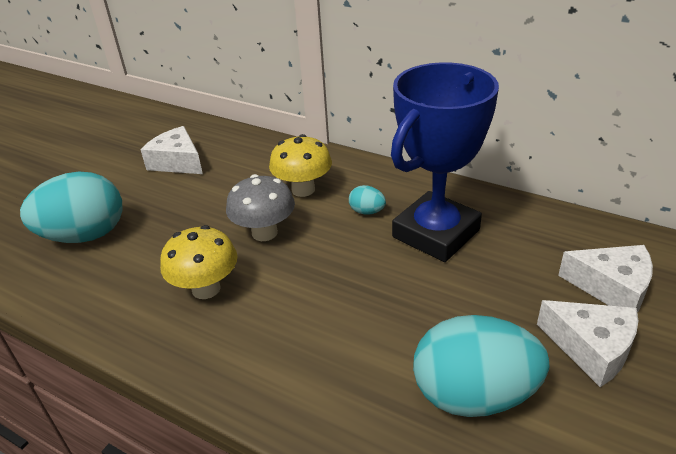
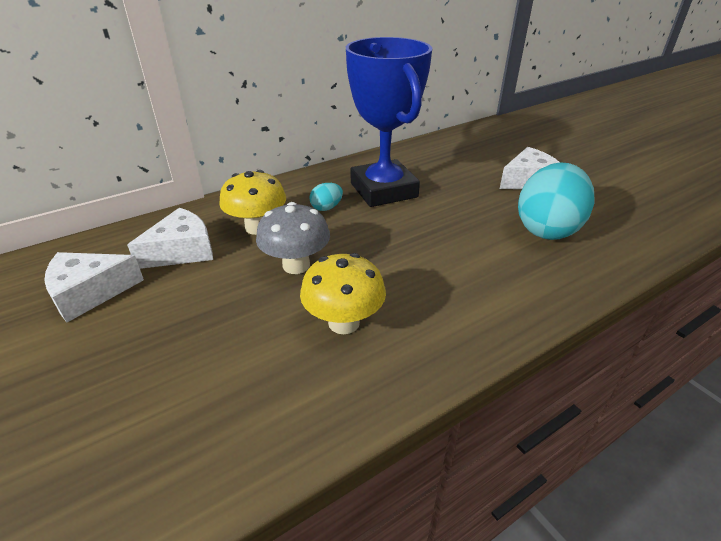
camera: 65 degrees left, 0 degrees up
turquoise egg [20,171,123,243] -> none
white cheese [558,245,653,312] -> white cheese moved to [127,208,213,269]

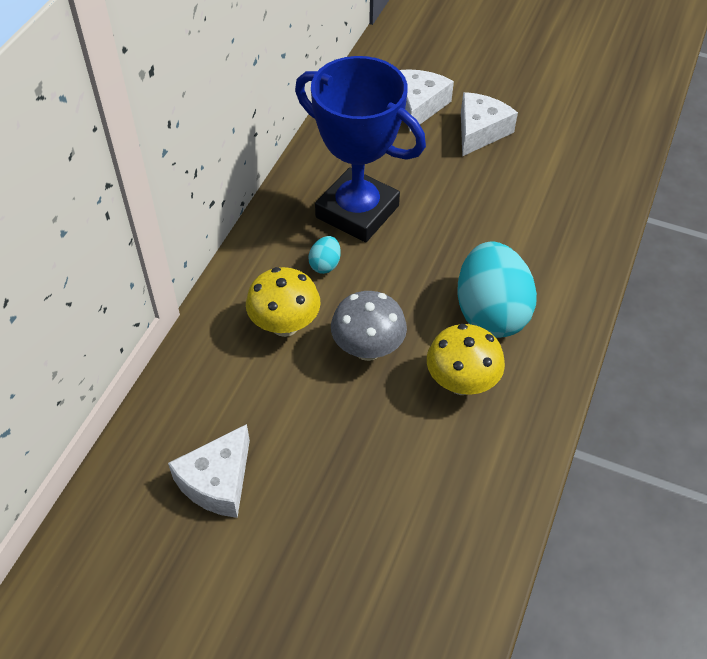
camera: 35 degrees left, 15 degrees up
white cheese [127,208,213,269] -> white cheese moved to [400,69,454,132]
turquoise egg [518,162,594,240] -> turquoise egg moved to [457,242,537,338]

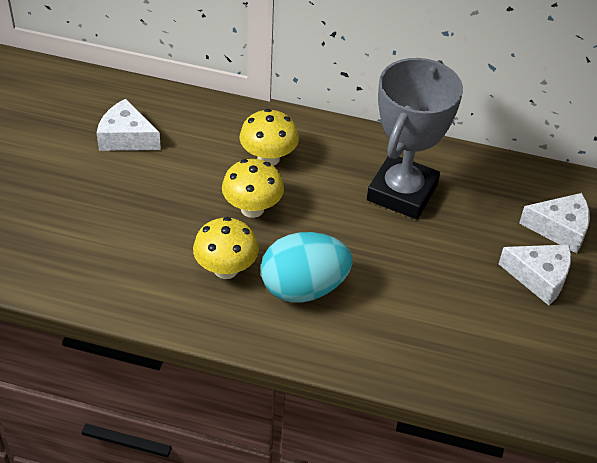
camera: 80 degrees right, 5 degrees down
blue trophy [295,56,426,242] -> grey trophy [367,58,463,219]
turquoise egg [308,236,341,274] -> none
grey mushroom [331,291,407,361] -> yellow mushroom [222,159,284,218]

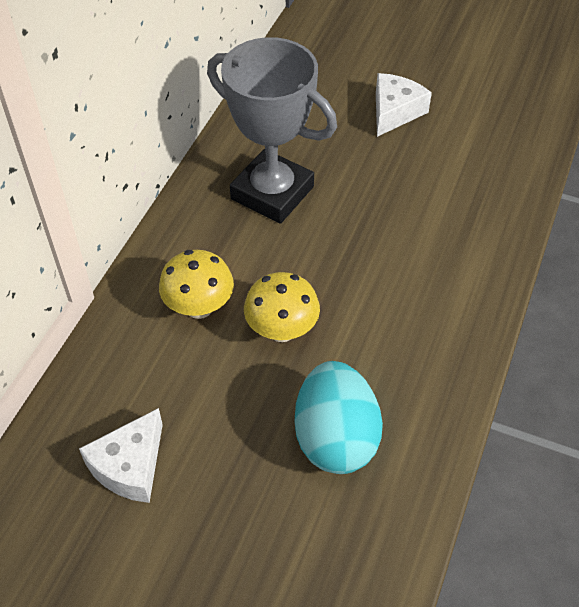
camera: 80 degrees left, 5 degrees up
yellow mushroom [193,217,259,279] -> none
turquoise egg [261,232,353,302] -> turquoise egg moved to [295,361,383,474]
white cheese [519,193,590,254] -> none

